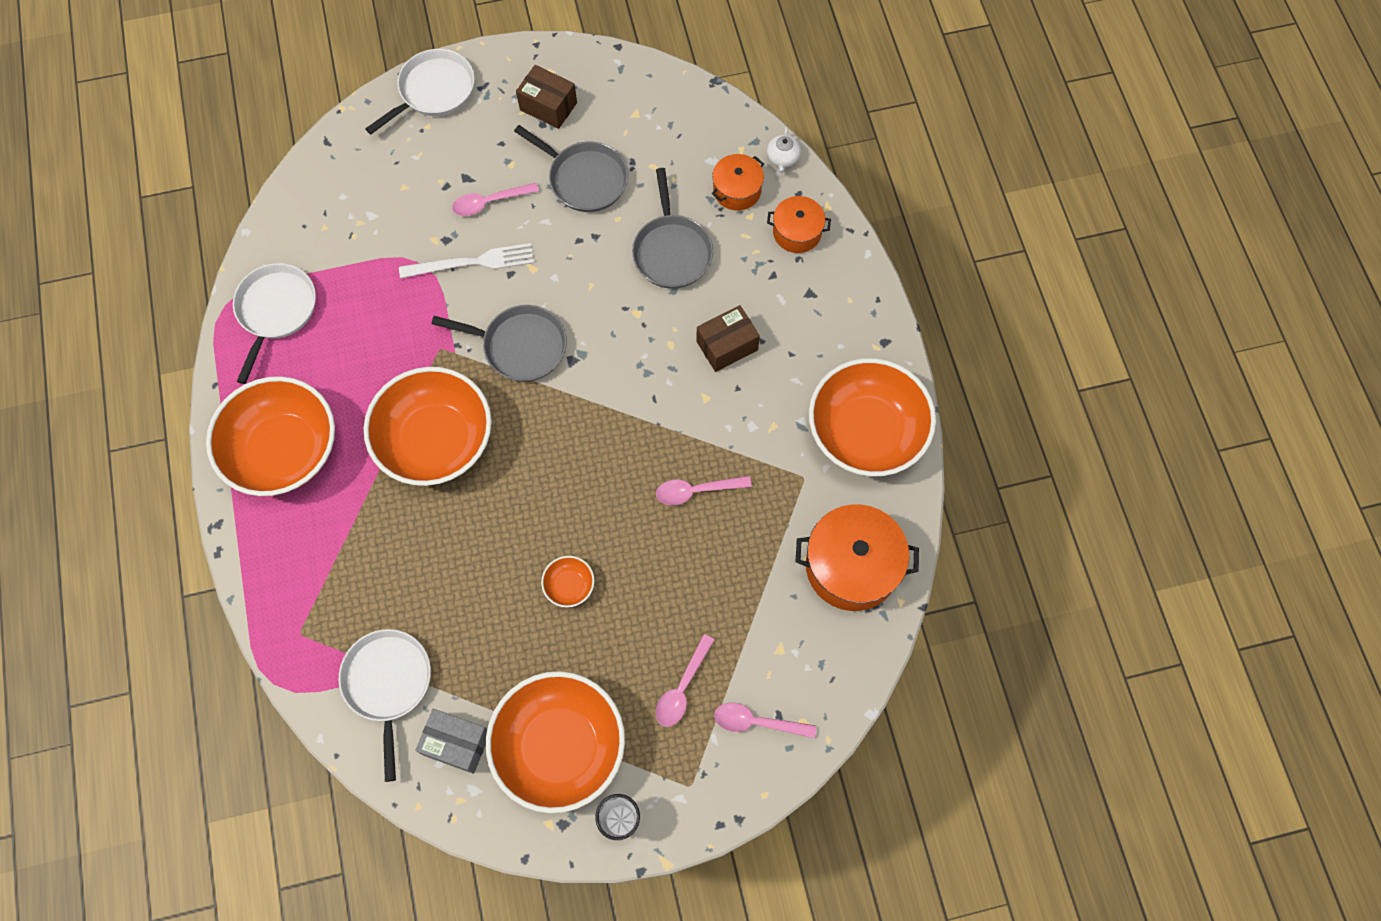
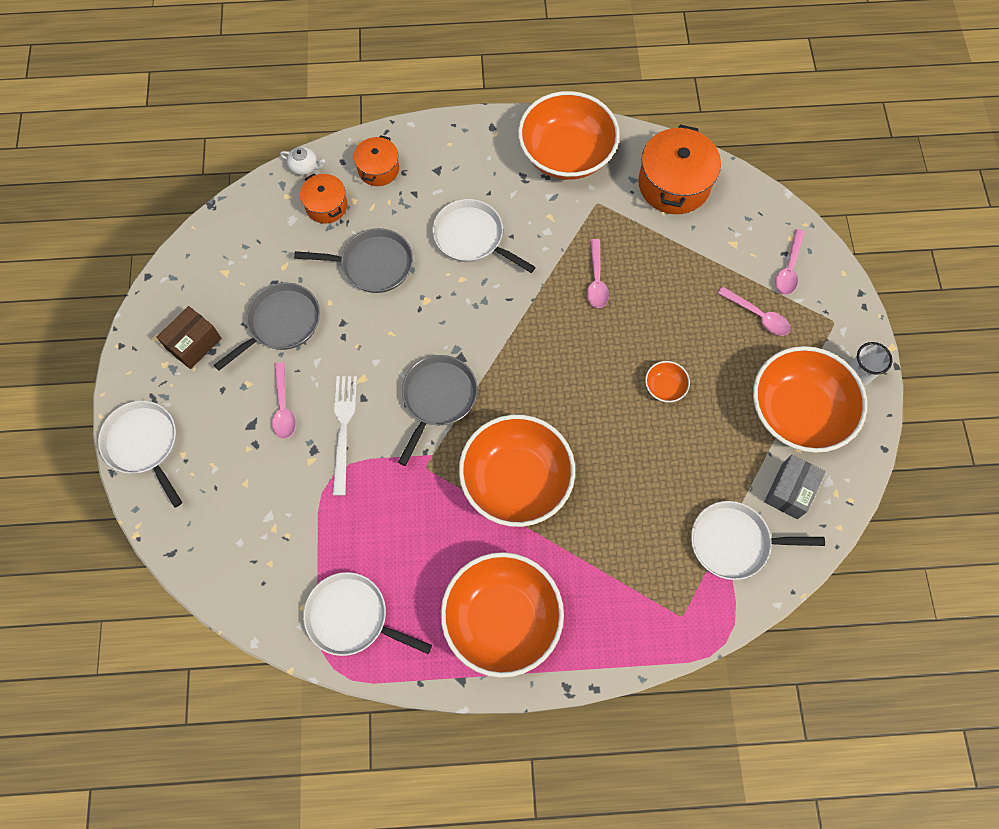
camera: 80 degrees left, 0 degrees up
brown box [697,305,760,372] -> white pan [432,199,536,273]

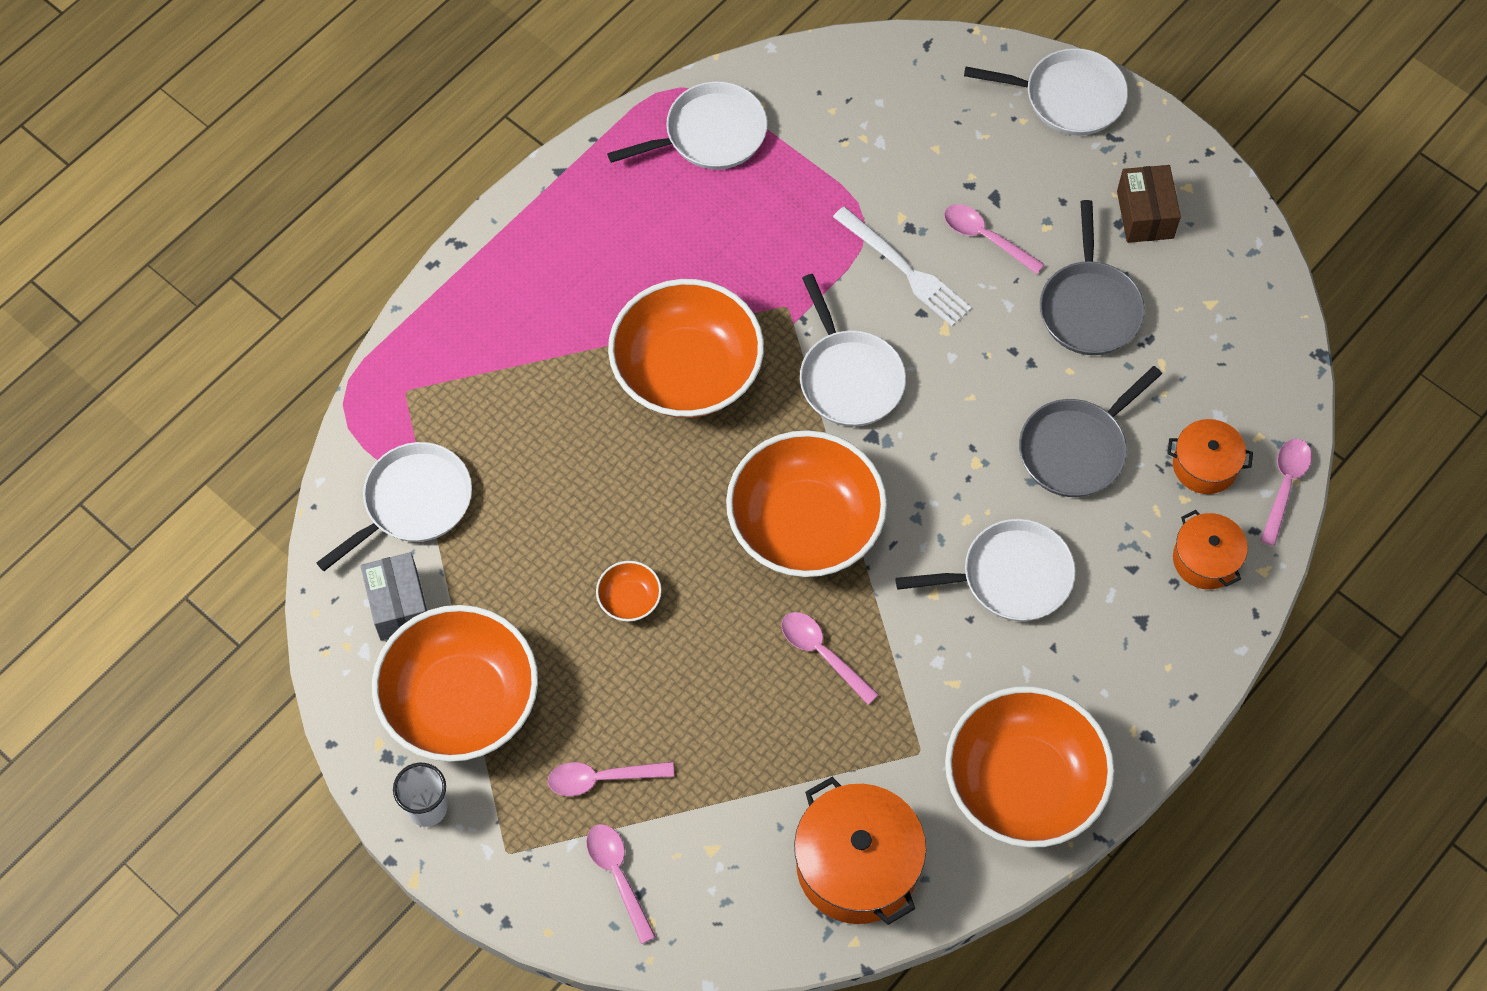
camera: 135 degrees right, 5 degrees down
white teapot [280,147,325,175] -> pink spoon [1260,438,1312,546]
grey pan [398,355,478,466] -> white pan [800,274,906,427]
orange bowl [441,552,564,678] -> orange bowl moved to [726,430,887,577]

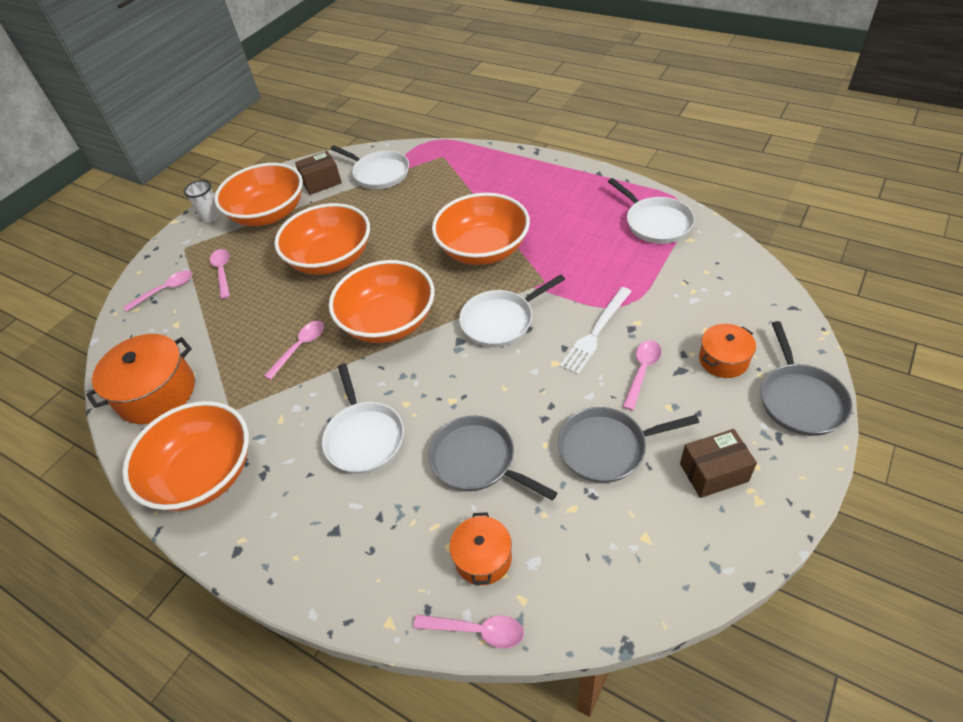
camera: 85 degrees right, 15 degrees down
grey box [361,552,427,640] -> brown box [295,151,342,195]
orange bowl [596,561,662,622] -> orange bowl [274,203,370,275], size x2.45
white pan [964,48,1128,135] -> grey pan [761,321,853,436]
orange pot [1173,510,1248,589] -> orange pot moved to [699,324,756,378]

